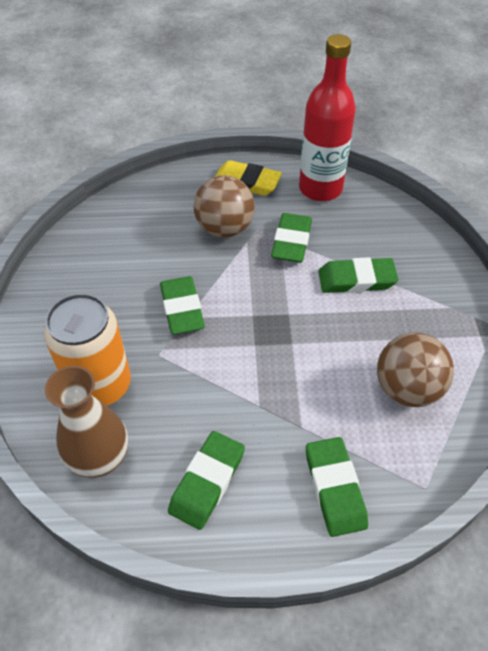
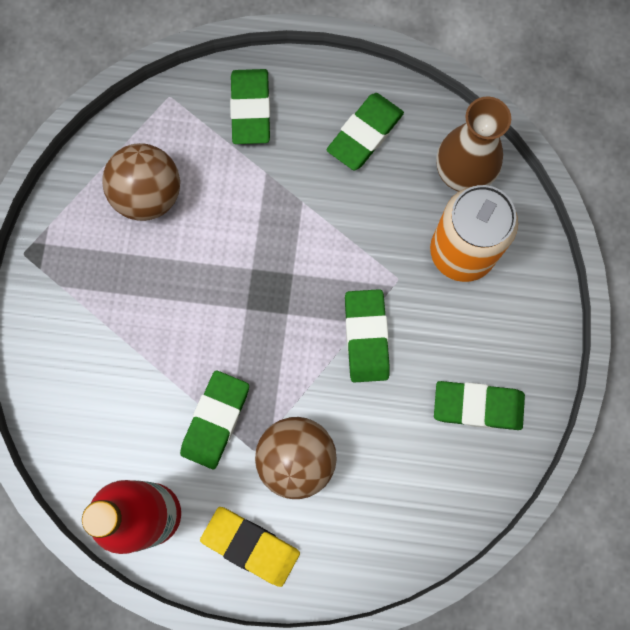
camera: 170 degrees left, 25 degrees up
green eraser [318,257,399,293] -> green eraser moved to [434,381,525,430]

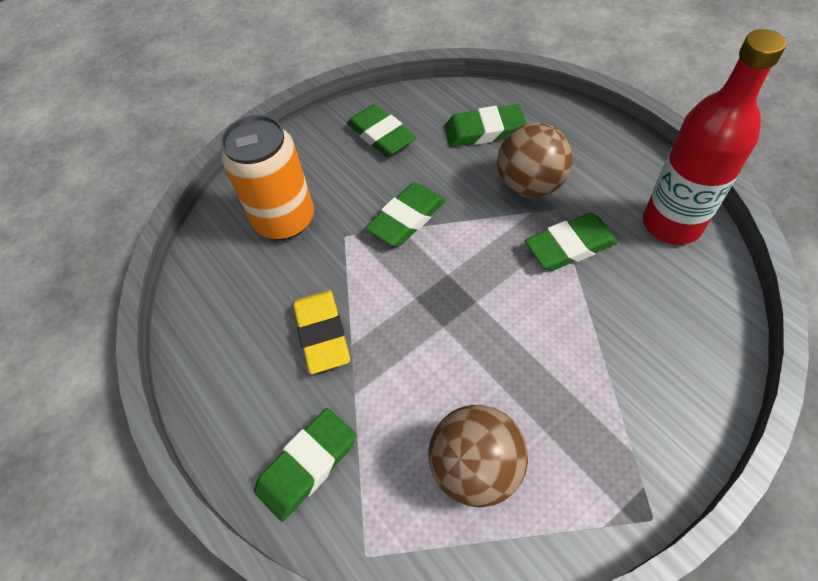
camera: 130 degrees left, 20 degrees down
yellow eraser [200,507,300,587] -> yellow eraser moved to [293,290,350,374]
green eraser [326,93,404,170] -> green eraser moved to [444,104,527,147]
brown vase [436,96,511,192] -> none

